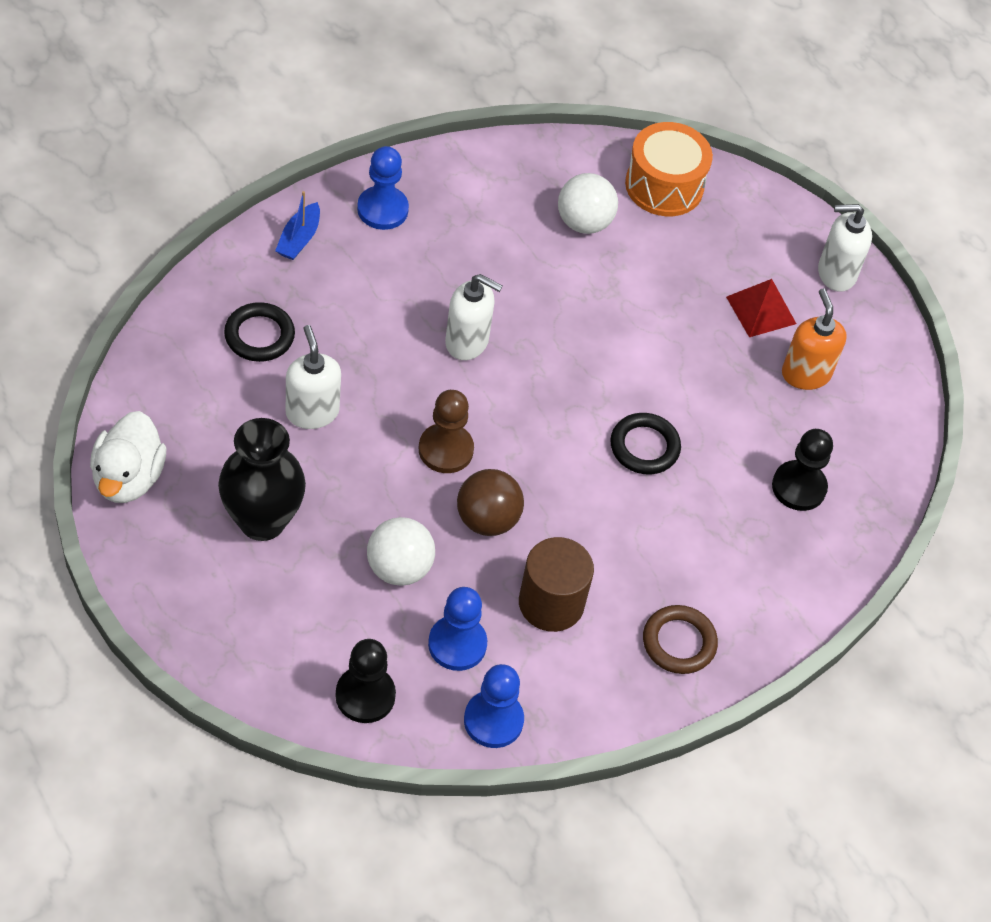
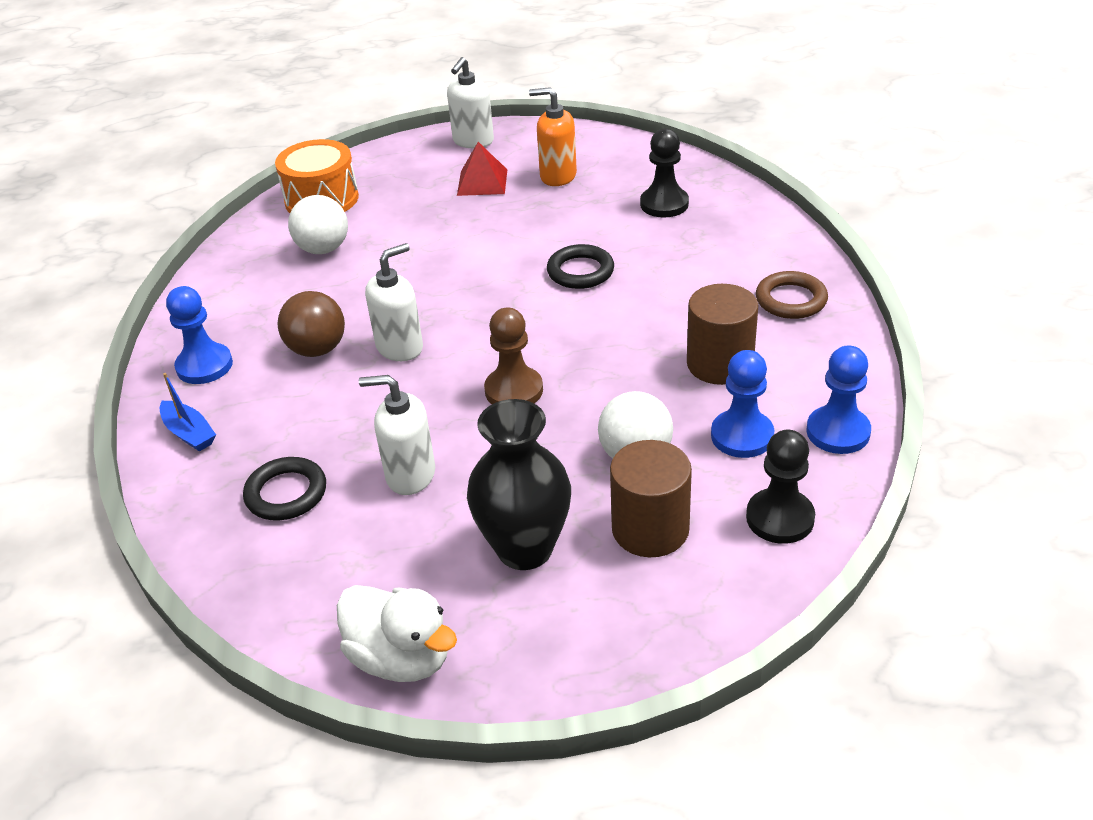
camera: 55 degrees left, 15 degrees down
brown ball [457,469,524,536] -> brown ball moved to [277,291,345,357]
none -> brown cylinder [610,440,692,557]

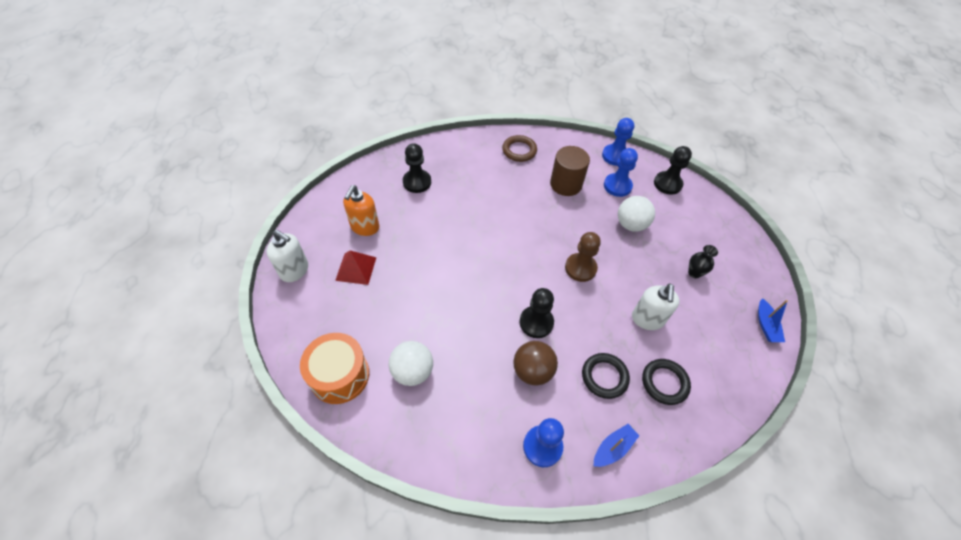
camera: 90 degrees left, 15 degrees up
white duck [337,585,457,682] -> blue boat [758,298,788,342]
white soap dispenser [365,243,423,361] -> black pawn [520,288,554,338]
black vase [467,399,571,570] -> black vase [688,245,718,278], size x0.48
black ring [547,244,614,289] -> black ring moved to [582,353,630,399]
brown cylinder [610,440,692,557] -> none

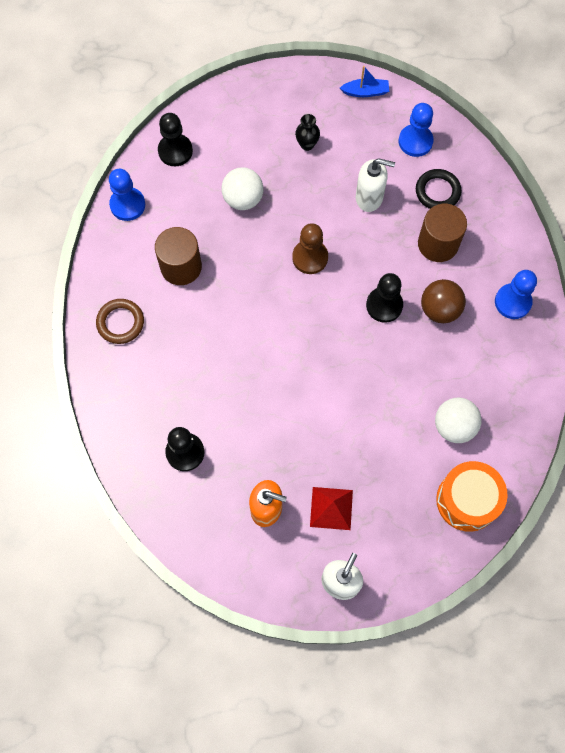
camera: 90 degrees left, 15 degrees up
black ring [582,353,630,399] -> brown cylinder [418,204,467,262]
blue boat [594,424,639,467] -> none
blue pawn [604,148,638,197] -> blue pawn moved to [399,103,434,157]

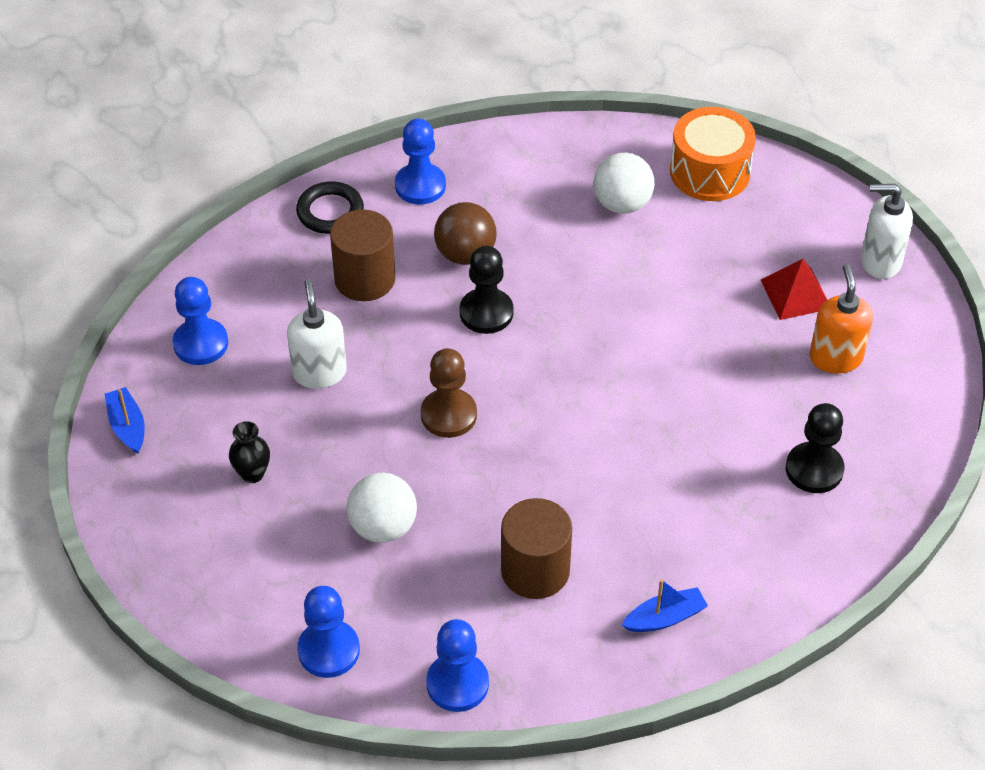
camera: 110 degrees left, 20 degrees down
brown ring [96,299,144,344] -> blue boat [622,579,708,632]
black pawn [158,113,193,166] -> blue pawn [297,586,360,678]
black ring [416,169,462,209] -> black ring moved to [296,182,364,234]

